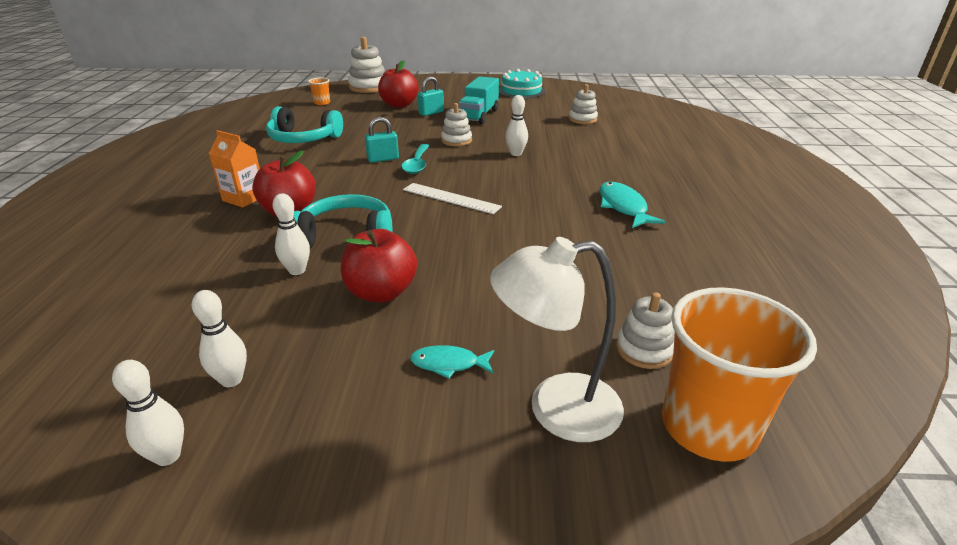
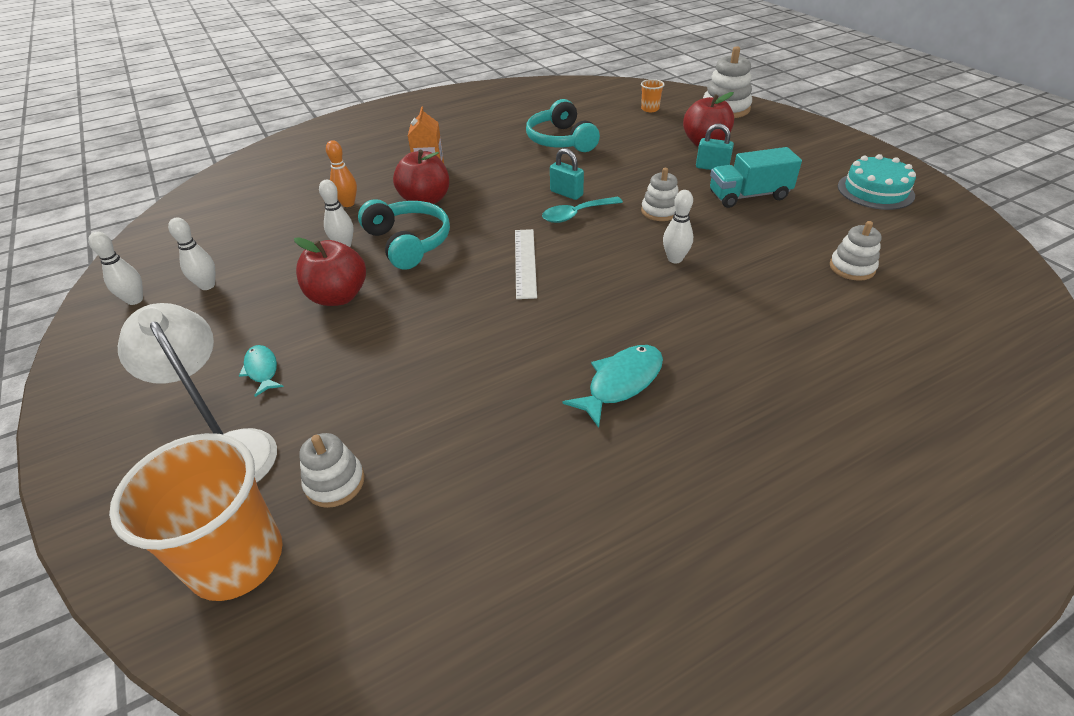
camera: 60 degrees right, 10 degrees up
none -> orange bowling pin [326,140,357,207]

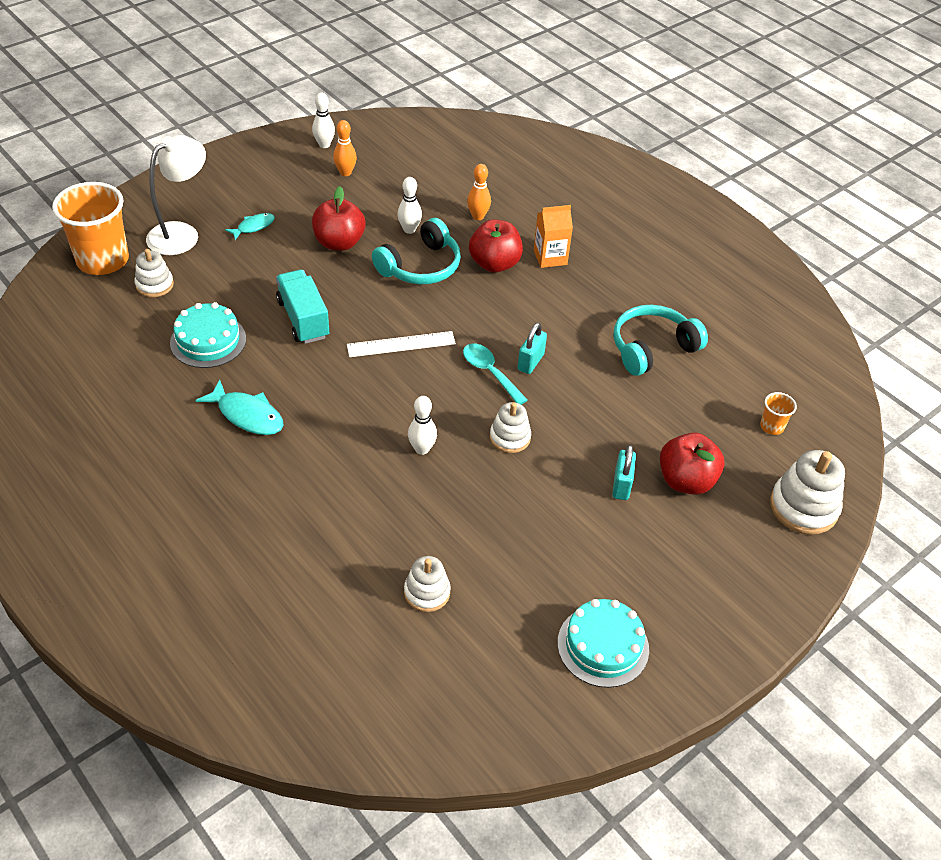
camera: 75 degrees right, 5 degrees up
white bowling pin [168,217,215,290] -> orange bowling pin [333,120,357,176]
turquoise truck [710,147,802,208] -> turquoise truck moved to [276,269,330,344]
none -> turquoise cake [170,302,246,368]

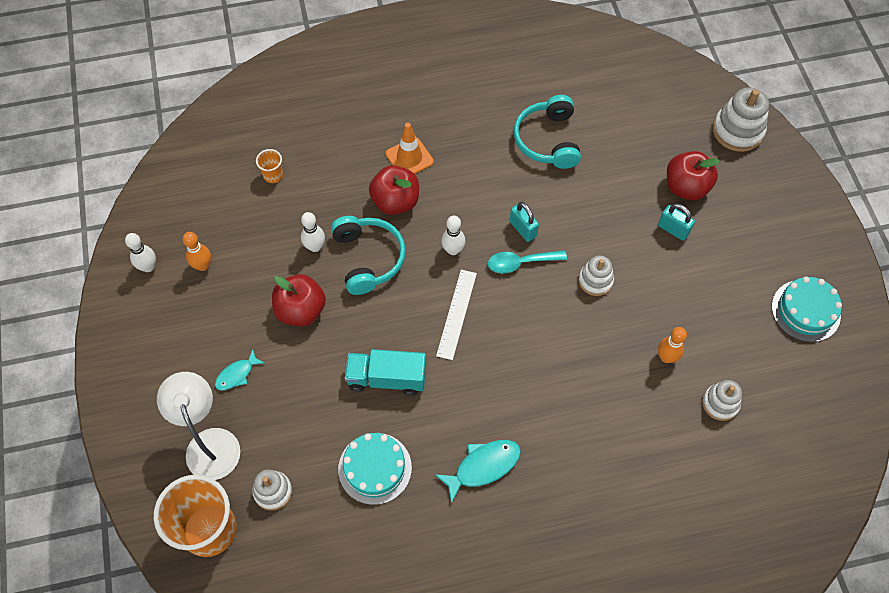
camera: 60 degrees left, 15 degrees up
turquoise fish [225,213,275,240] -> turquoise fish turned 120 degrees counterclockwise [215,349,264,390]
white bowling pin [408,396,437,455] -> white bowling pin moved to [441,216,465,255]
orange bowling pin [467,164,491,220] -> orange bowling pin moved to [658,327,687,363]
orange carton [534,205,573,268] -> orange traffic cone [386,123,434,174]
orange cup [760,392,797,435] -> orange cup moved to [256,149,283,183]

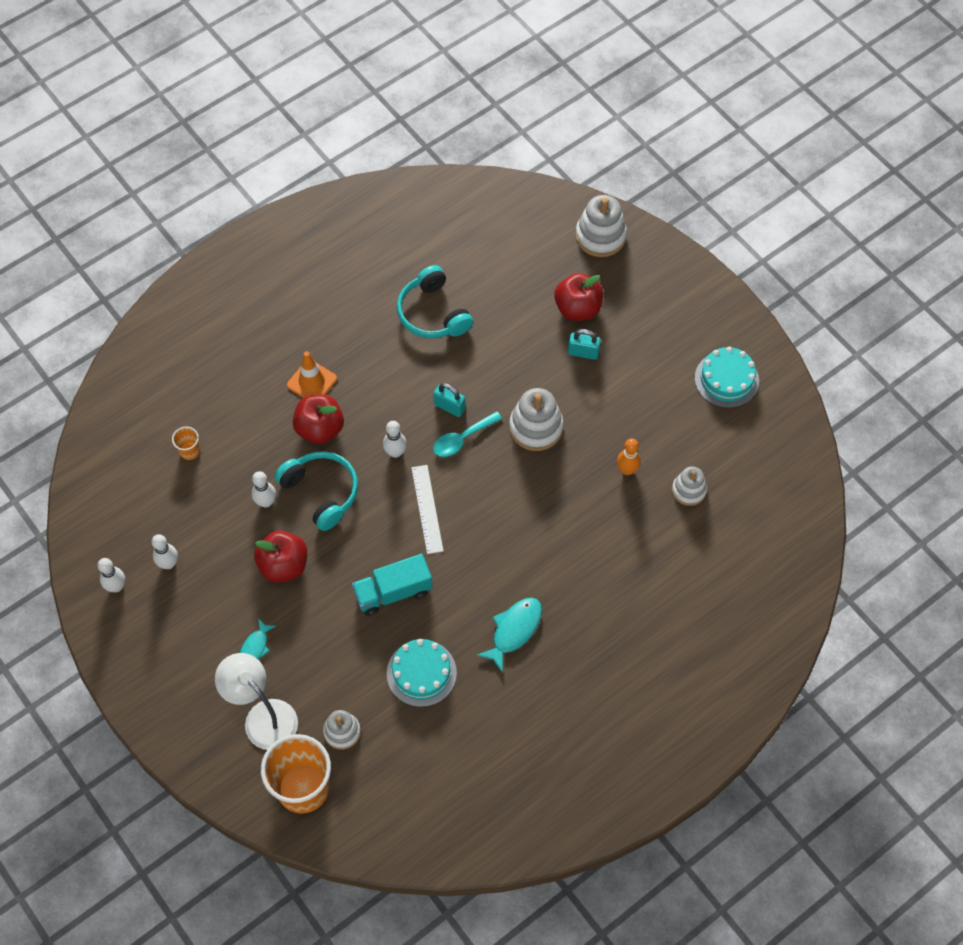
camera: 25 degrees left, 0 degrees up
orange bowling pin [183,232,211,271] -> white bowling pin [152,534,178,569]
white stacking toy [578,255,614,296] -> white stacking toy [509,388,564,451], size x1.60

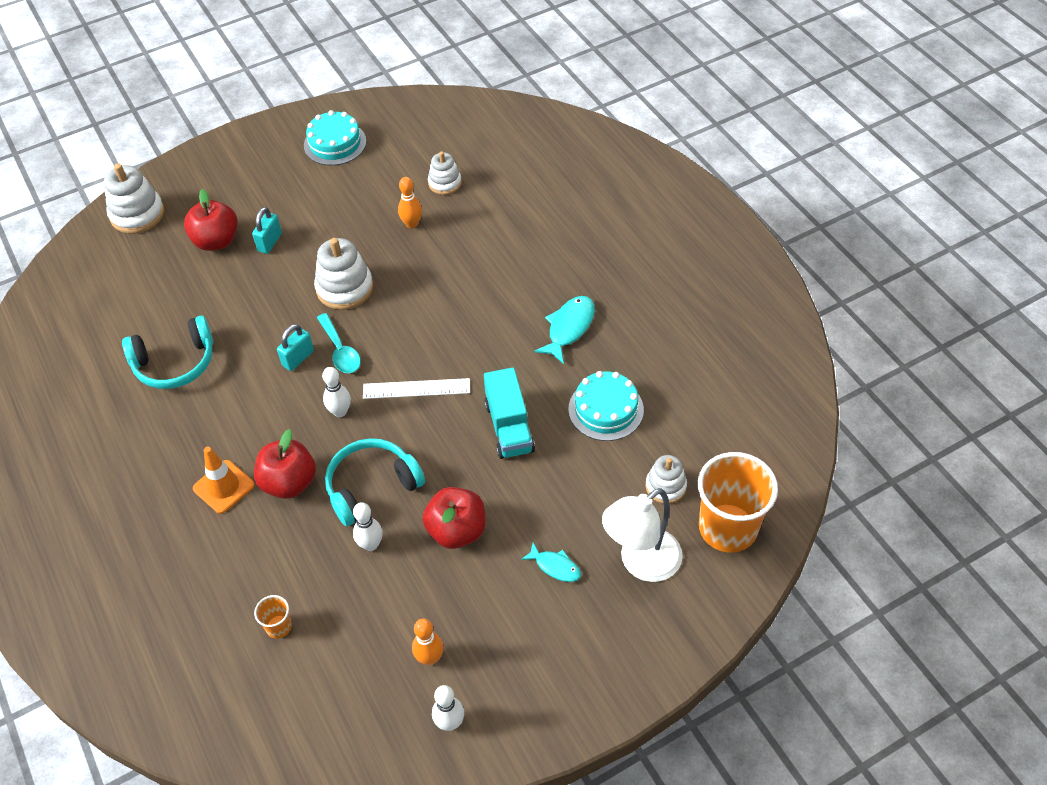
camera: 80 degrees left, 10 degrees down
white bowling pin [152,534,178,569] -> orange bowling pin [412,619,444,665]
turquoise fish [476,598,542,673] -> turquoise fish turned 75 degrees clockwise [534,296,595,364]

